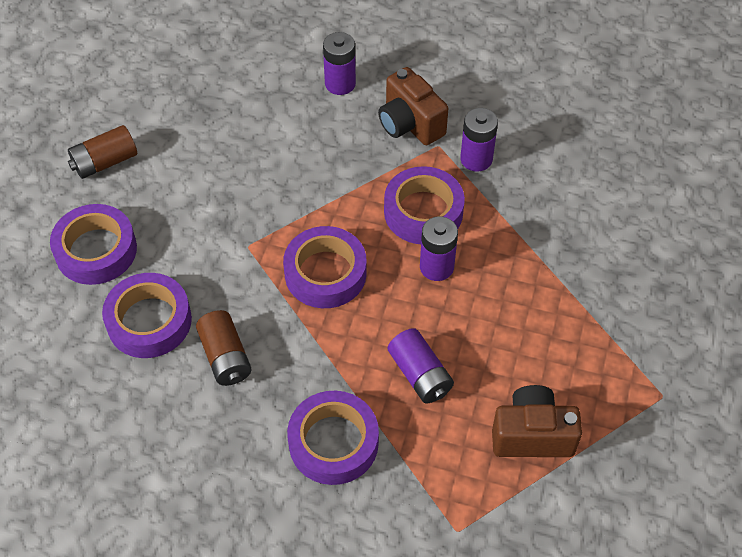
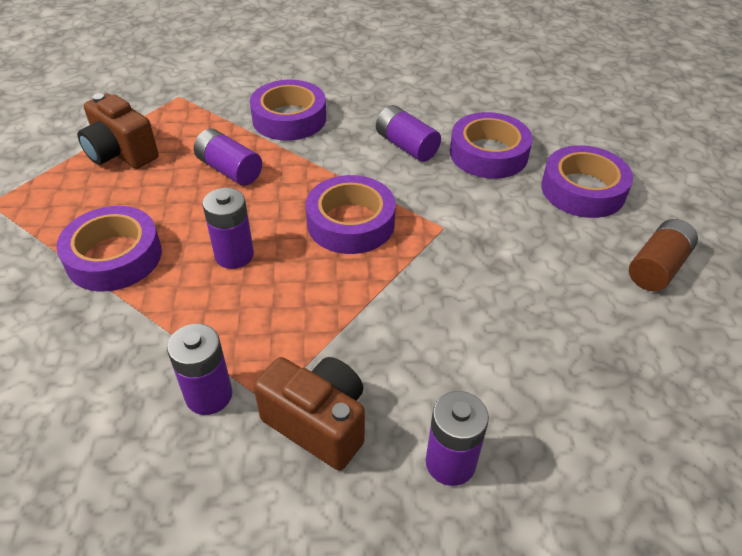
camera: 160 degrees right, 10 degrees down
brown battery [196,310,251,386] -> purple battery [376,105,441,162]
purple tape [384,166,465,244] -> purple tape moved to [56,206,162,291]
brown camera [492,385,582,457] -> brown camera turned 60 degrees clockwise [77,93,159,169]

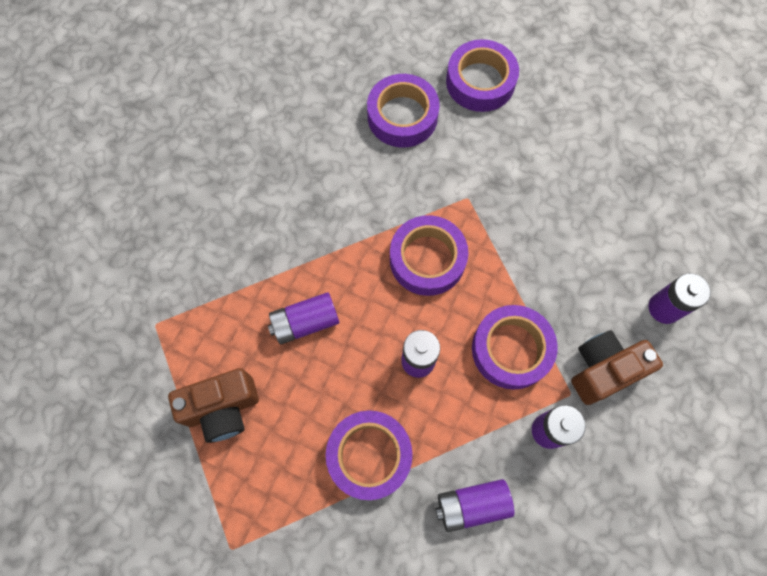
camera: 60 degrees left, 25 degrees up
purple tape [250,80,326,141] -> purple tape moved to [472,305,558,390]
purple battery [376,105,441,162] -> purple battery moved to [435,479,514,532]
brown battery [629,219,698,291] -> none

